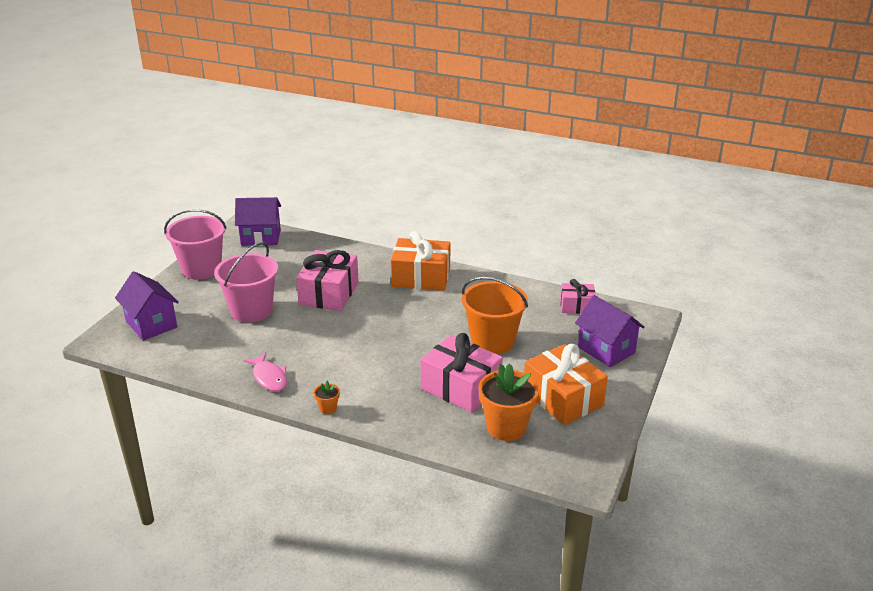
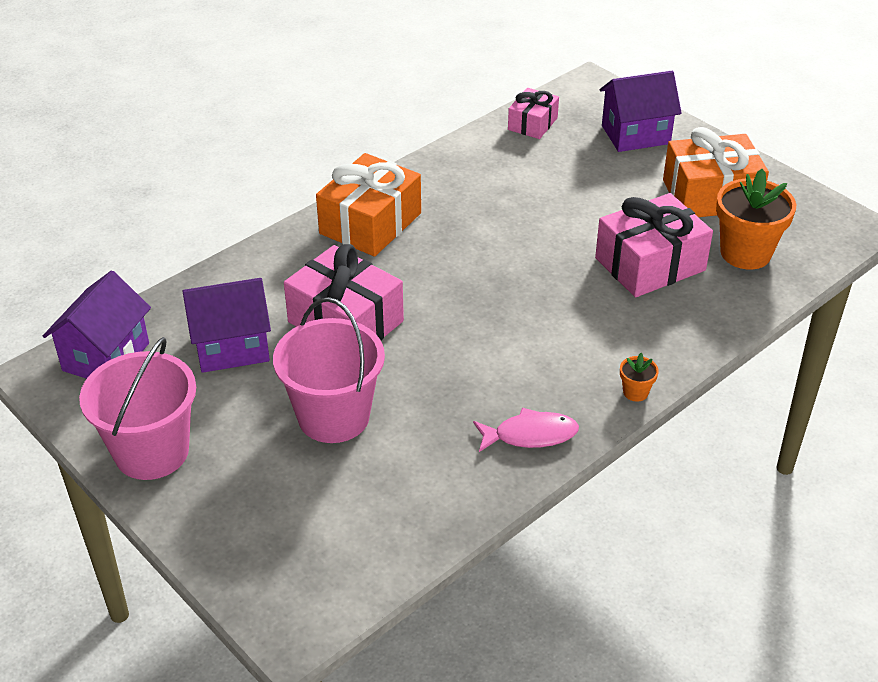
camera: 65 degrees left, 10 degrees up
purple house [115,271,179,340] -> purple house moved to [182,278,271,373]
orange bucket [462,277,528,354] -> none

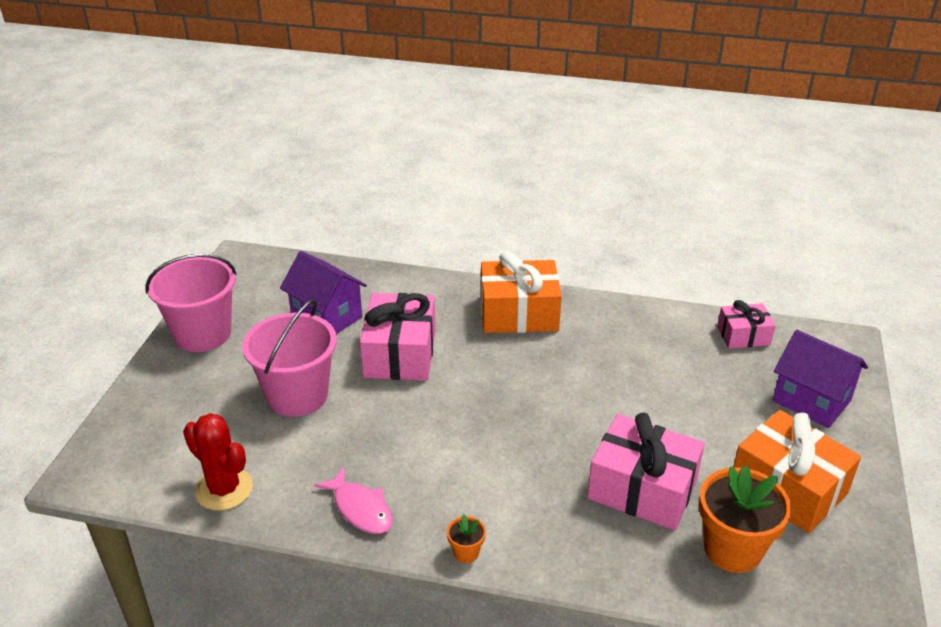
camera: 55 degrees right, 5 degrees down
purple house [43,271,151,379] -> none
none -> red cactus [183,413,253,511]

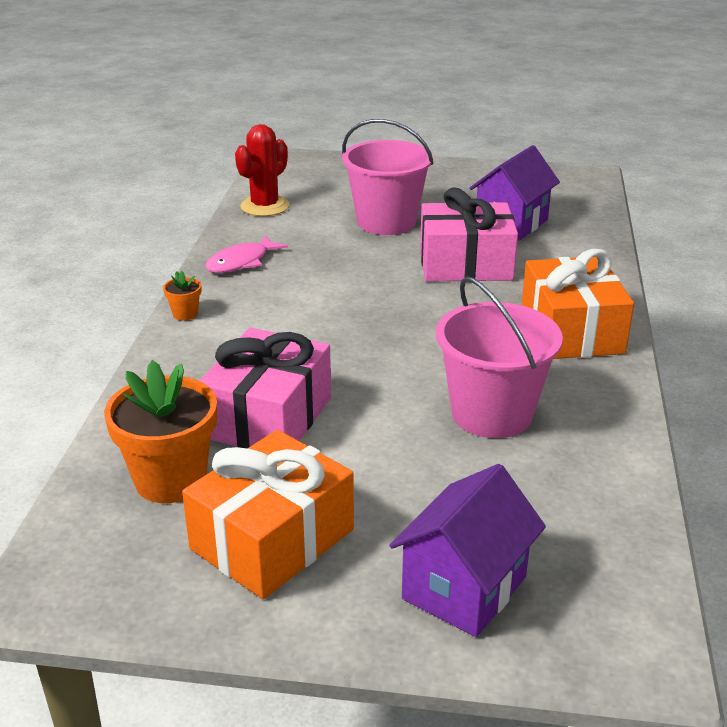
camera: 85 degrees right, 5 degrees down
pink bucket [145,254,237,352] -> pink bucket moved to [436,276,563,438]
pink gift [717,300,776,349] -> none

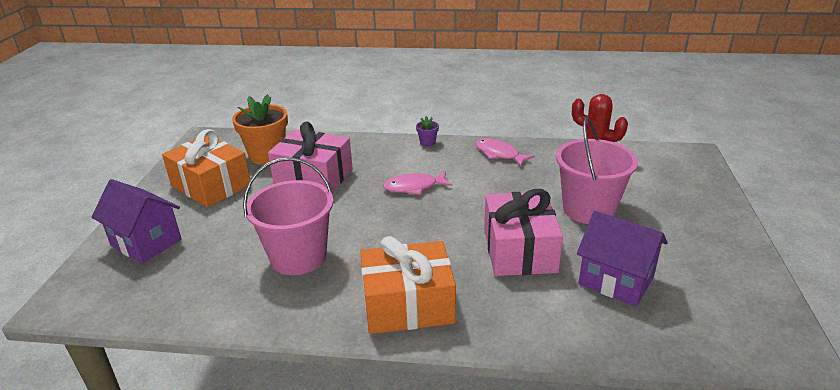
camera: 90 degrees right, 0 degrees up
orange flower pot [163,271,201,321] -> purple flower pot [416,116,439,147]
none -> pink fish [383,171,452,195]

